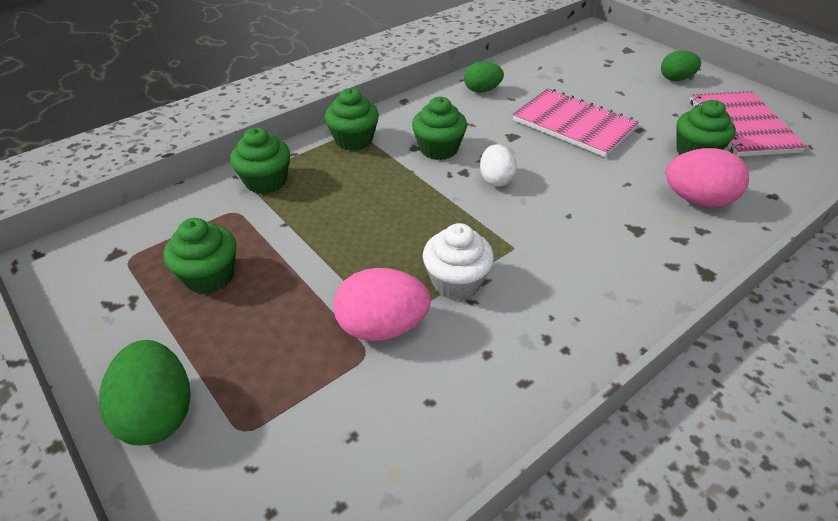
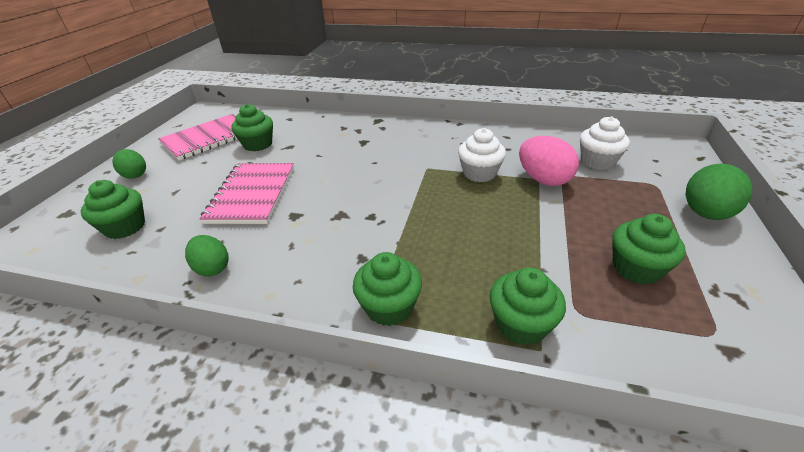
camera: 125 degrees left, 5 degrees down
green cupcake [412,97,467,160] -> green cupcake moved to [81,180,145,239]
white egg [480,144,517,187] -> none
pink egg [666,148,749,207] -> none
none -> white cupcake [580,116,630,170]

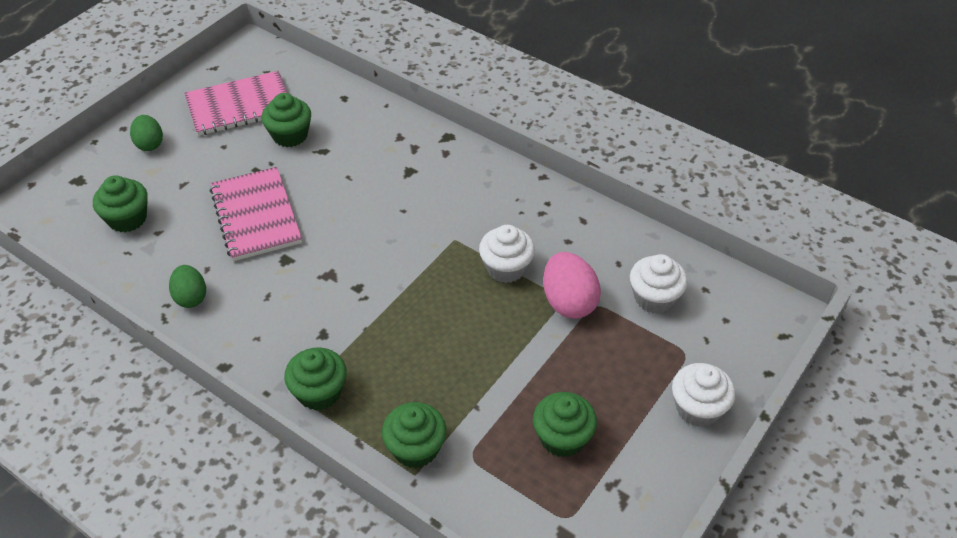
camera: 20 degrees right, 10 degrees up
pink notebook [200,163,294,224] -> pink notebook turned 45 degrees counterclockwise [210,167,302,261]
green egg [686,164,753,220] -> white cupcake [672,363,735,427]

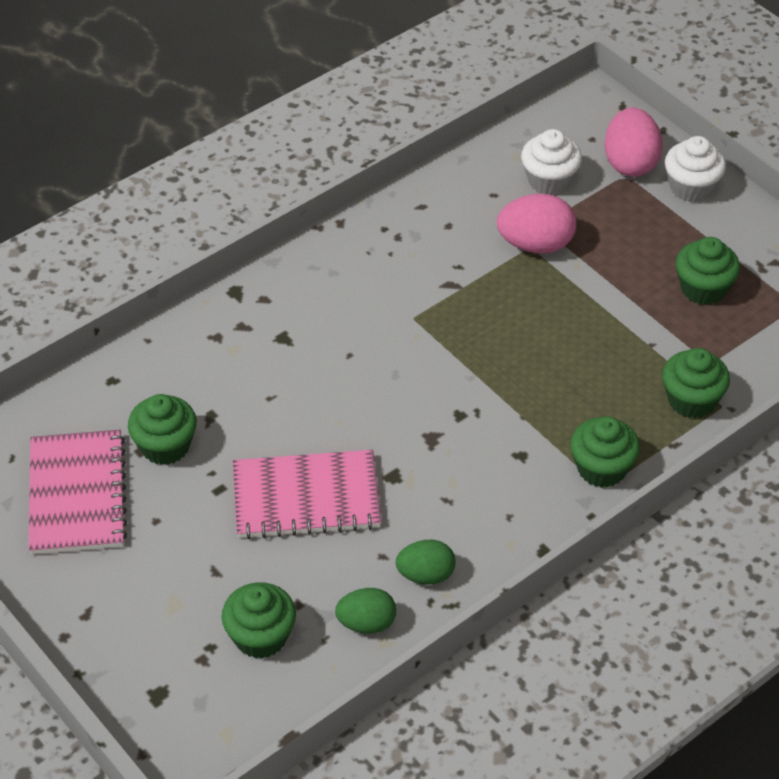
camera: 75 degrees left, 0 degrees up
green egg [130,115,163,151] -> green egg moved to [335,588,396,634]
white cupcake [479,225,535,283] -> none
none -> pink egg [605,107,663,177]

